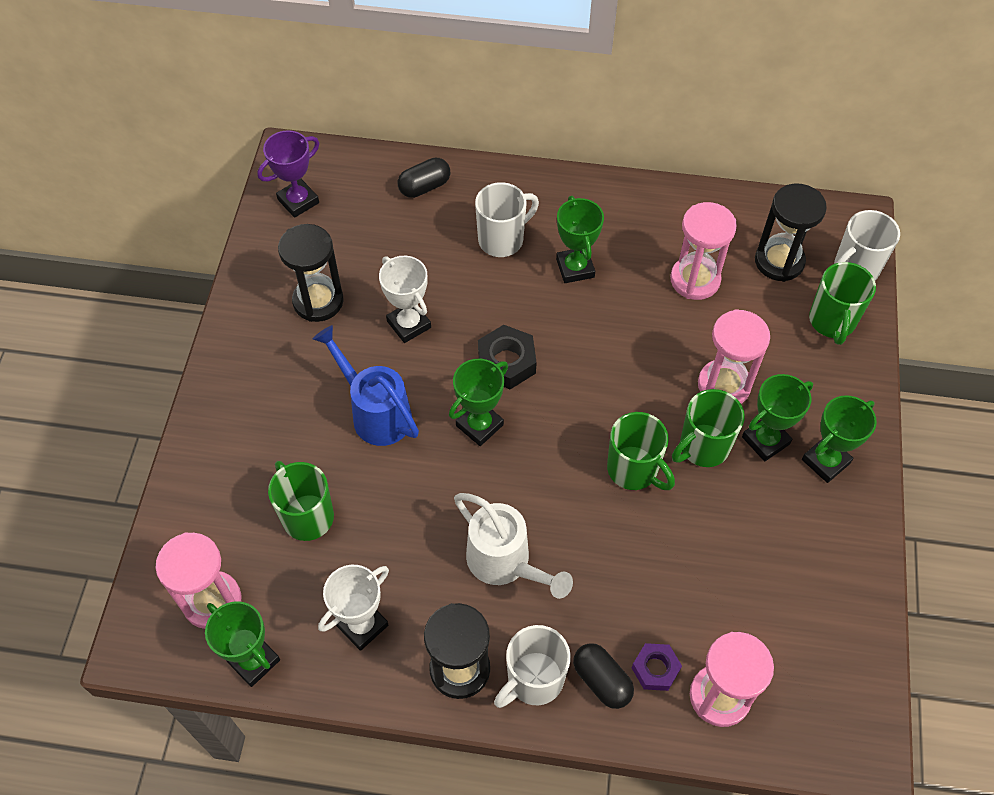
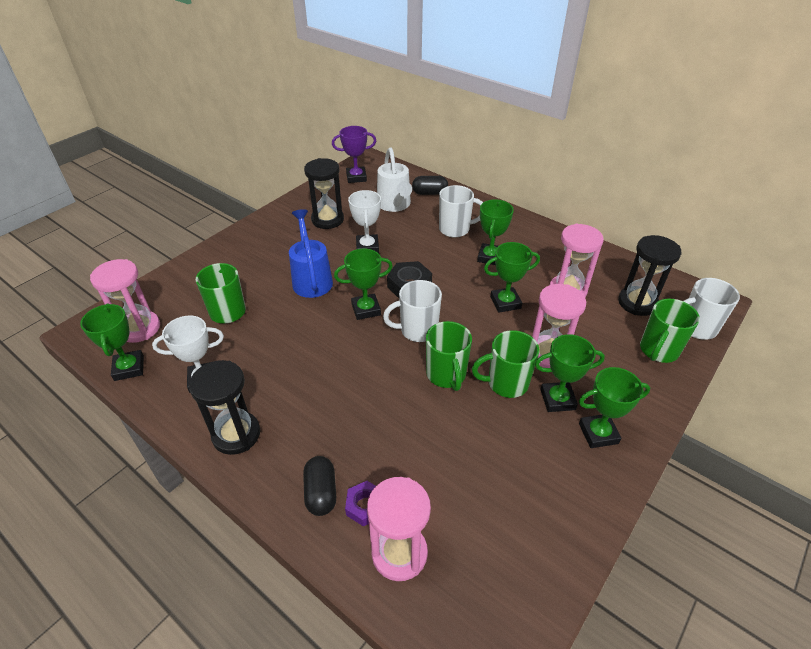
camera: 30 degrees right, 15 degrees down
white watering can [454,493,573,599] -> white watering can moved to [377,148,412,212]
white mug [494,625,571,708] -> white mug moved to [383,280,442,342]
none -> green trophy [484,242,540,312]

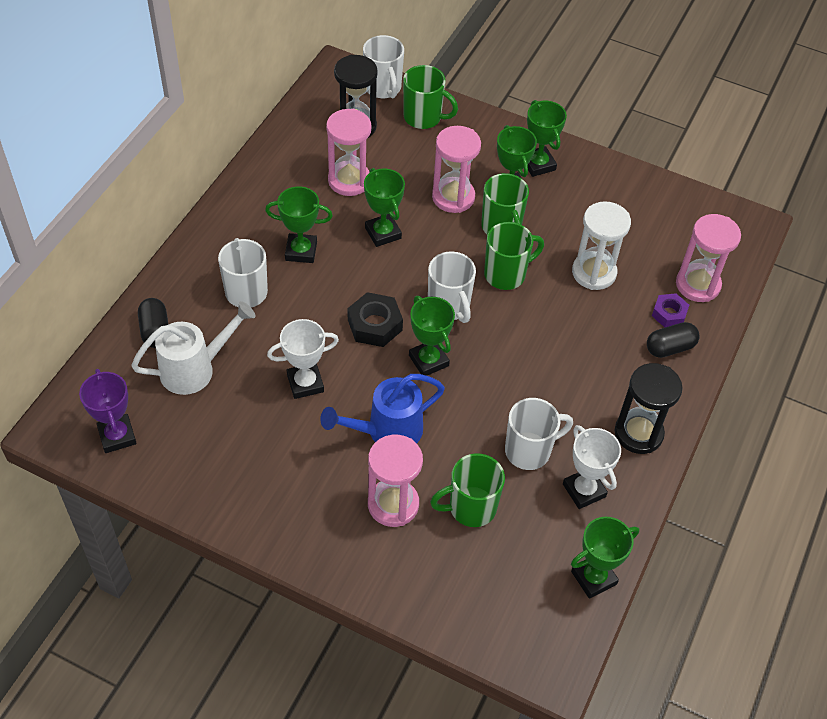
camera: 105 degrees left, 10 degrees up
pink hourglass [90,259,160,343] -> pink hourglass moved to [368,435,423,527]
black hourglass [304,158,344,229] -> none
none -> white mug [505,398,573,470]
none -> white hourglass [572,201,631,290]

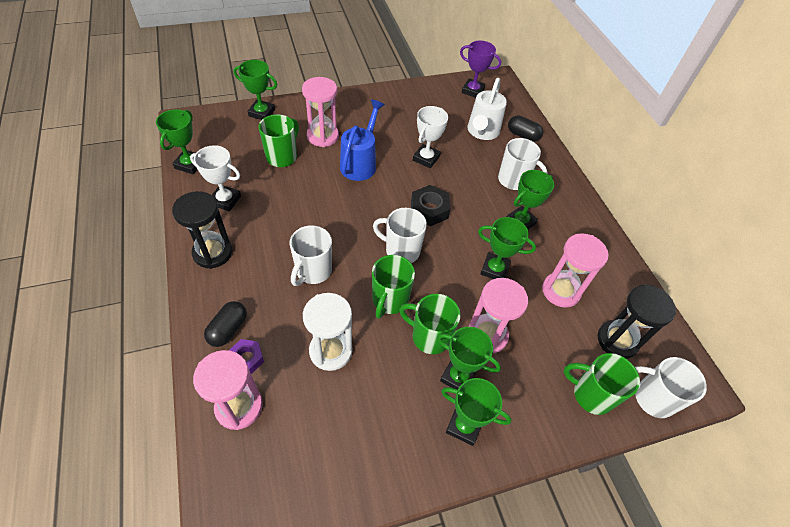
camera: 135 degrees right, 0 degrees up
green mug [403,65,458,129] -> green mug turned 45 degrees clockwise [563,353,640,415]
green trophy [409,296,455,376] -> green trophy moved to [233,60,278,120]
white mug [505,398,573,470] -> white mug moved to [290,225,332,286]

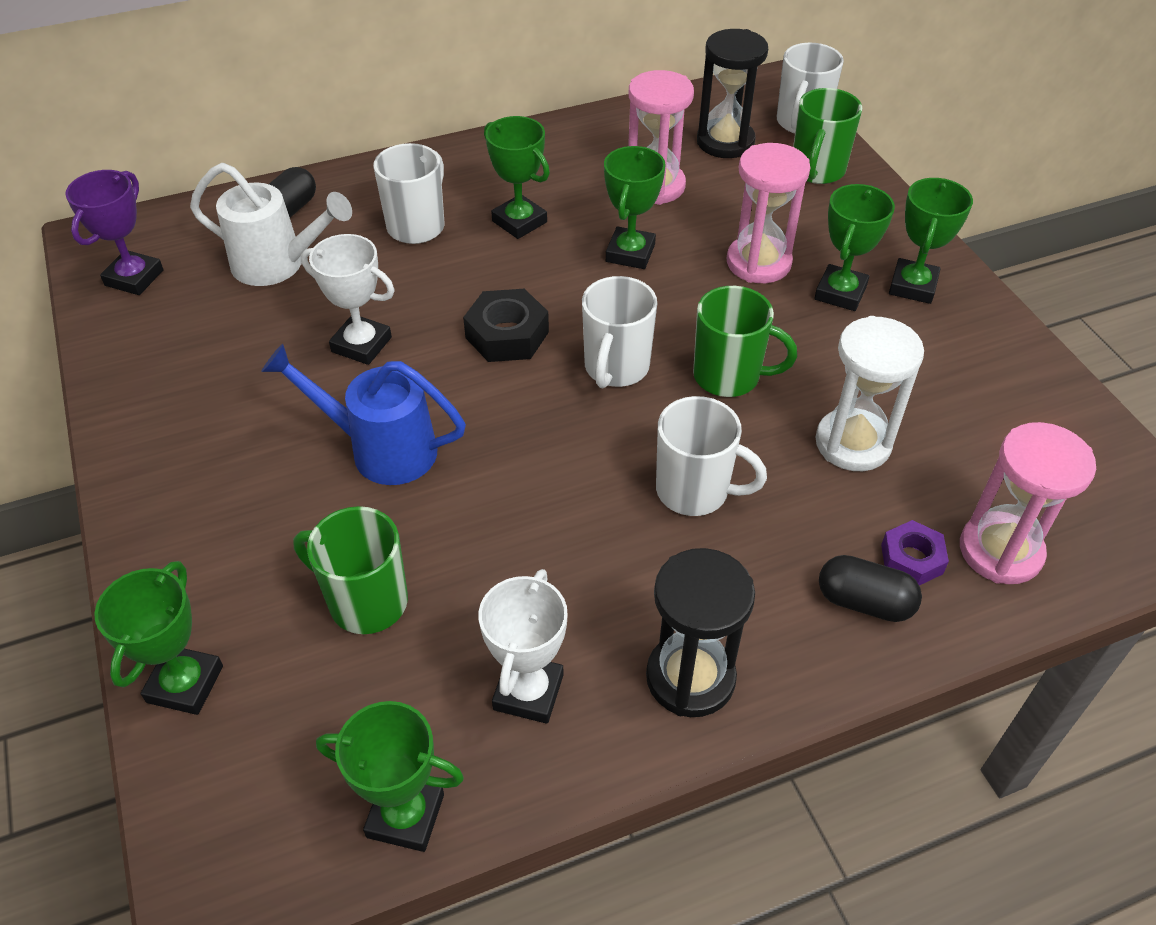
camera: 90 degrees left, 5 degrees down
pink hourglass [302,77,339,147] -> none
green mug [399,294,461,354] -> none

